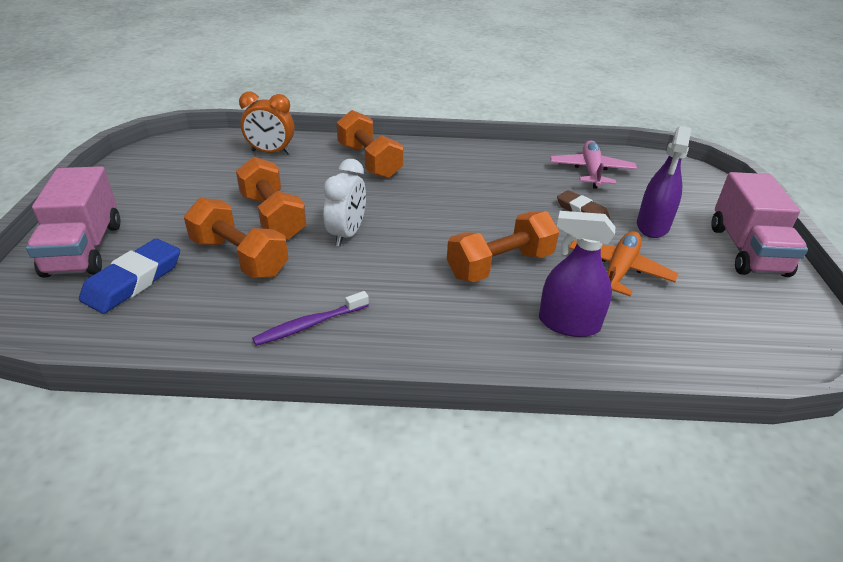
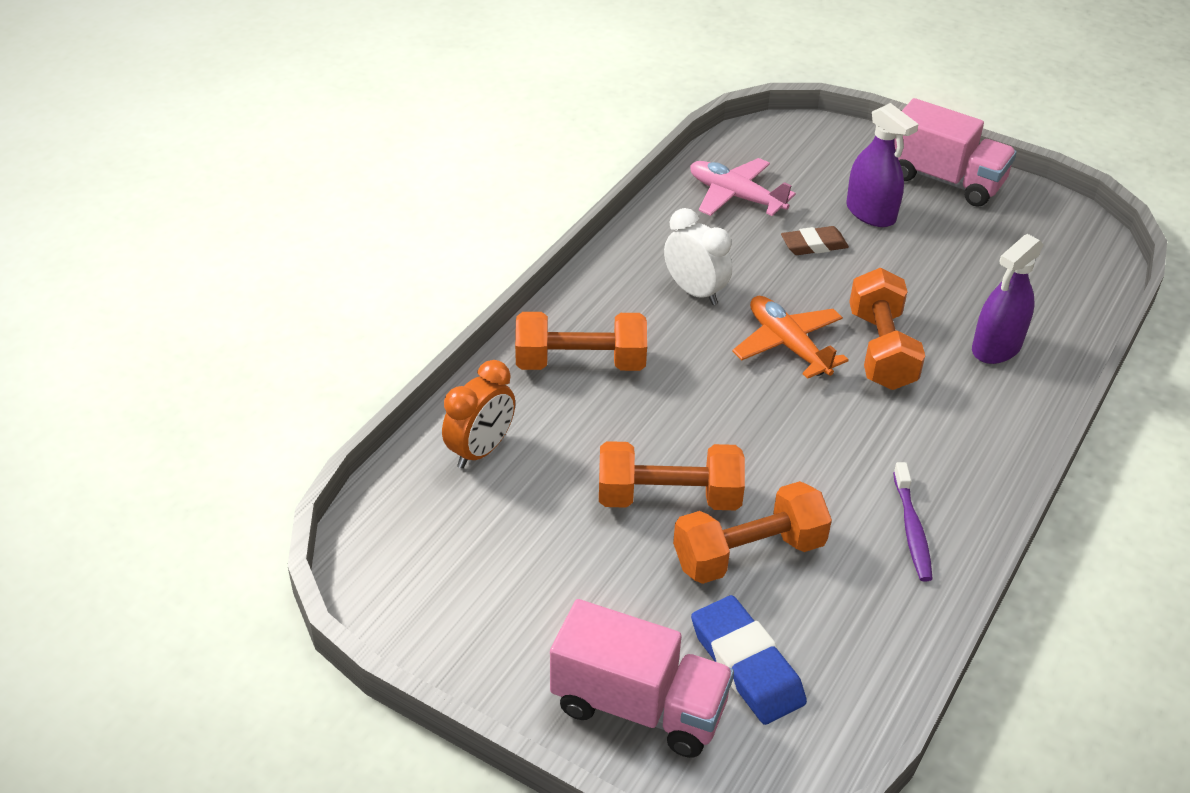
camera: 60 degrees left, 5 degrees up
white clock [323,159,366,246] -> white clock moved to [664,208,732,305]
orange plane [569,231,678,296] -> orange plane moved to [732,296,849,379]

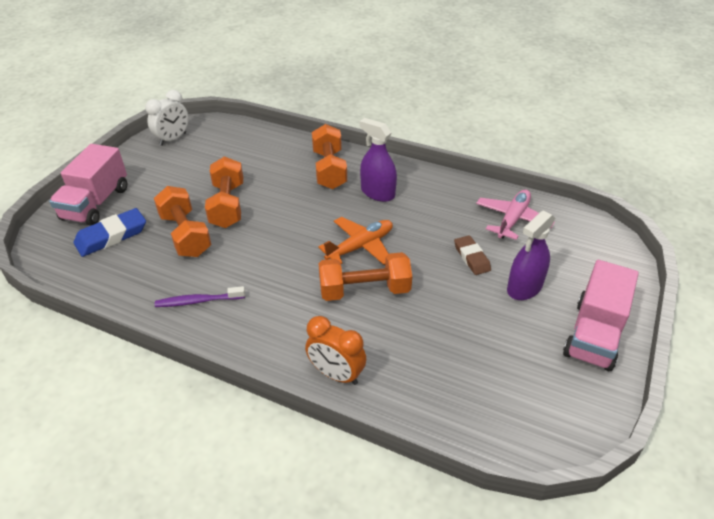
camera: 85 degrees right, 0 degrees up
orange clock [442,360,515,469] -> orange clock moved to [305,316,366,385]
white clock [664,208,732,305] -> white clock moved to [145,90,189,146]
purple spray bottle [972,234,1043,364] -> purple spray bottle moved to [359,118,397,202]

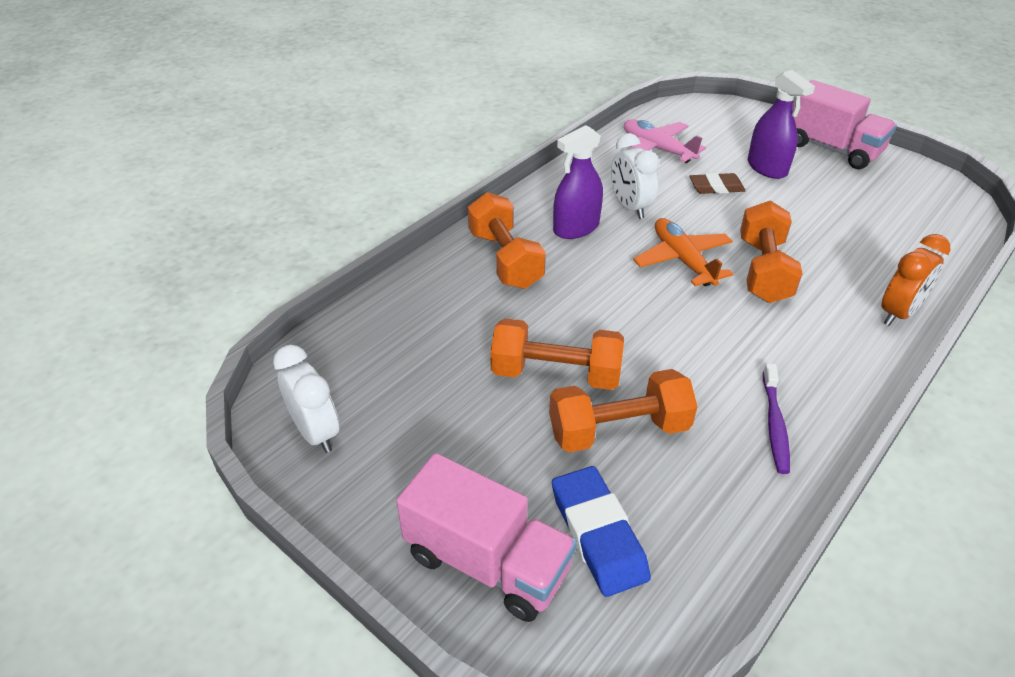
camera: 75 degrees left, 0 degrees up
orange dumbbell [312,124,347,189] -> orange dumbbell turned 60 degrees clockwise [468,192,546,289]
none -> white clock [611,133,659,219]

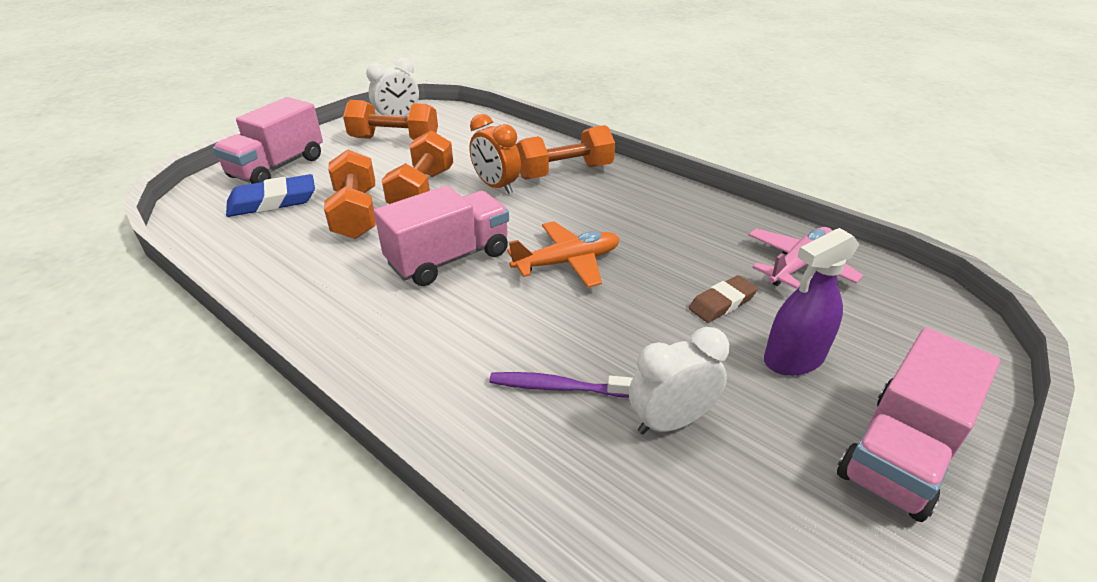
camera: 90 degrees right, 5 degrees down
purple spray bottle [553,125,603,239] -> none
white clock [611,133,659,219] -> white clock moved to [629,327,730,434]
brown eraser [689,173,745,194] -> brown eraser turned 60 degrees clockwise [689,275,758,323]
orange dumbbell [740,200,803,303] -> orange dumbbell moved to [343,100,438,140]
purple toothbrush [763,363,790,474] -> purple toothbrush moved to [489,372,633,398]
orange clock [881,234,951,326] -> orange clock moved to [469,114,521,194]
none -> pink truck [374,185,509,286]

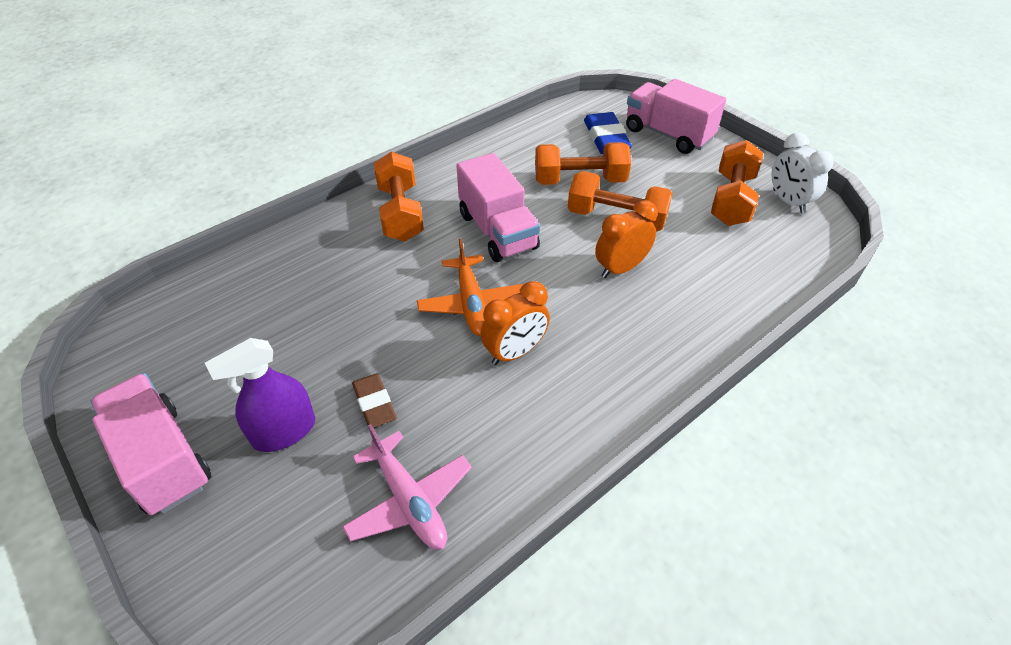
camera: 100 degrees right, 10 degrees up
purple toothbrush [489,372,633,398] -> none
orange dumbbell [516,125,615,180] -> orange dumbbell moved to [374,151,424,241]
white clock [629,327,730,434] -> none
purple spray bottle [764,228,859,376] -> purple spray bottle turned 105 degrees counterclockwise [205,338,315,452]
none -> orange clock [481,281,550,365]

